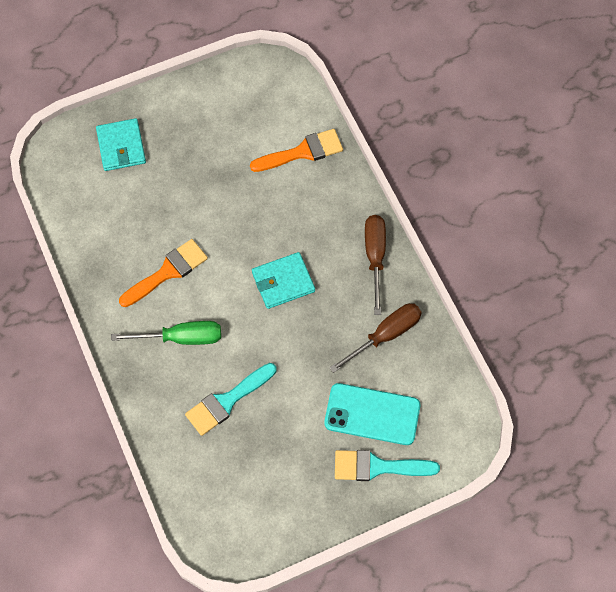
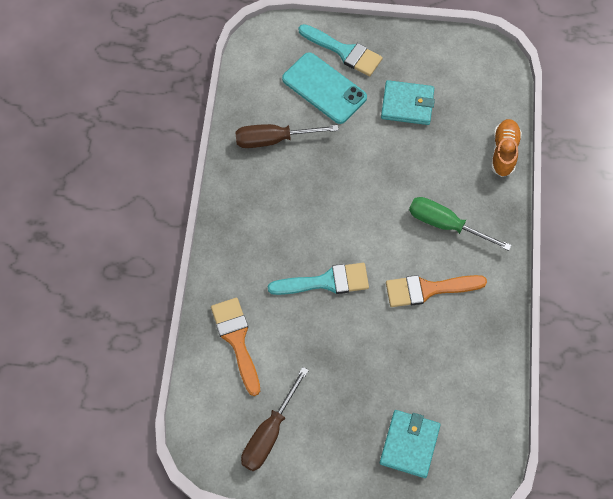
camera: 150 degrees left, 0 degrees up
turquoise brush [185,363,277,436] -> turquoise brush moved to [268,263,369,295]
orange brush [250,129,343,172] -> orange brush turned 60 degrees clockwise [211,297,260,396]
turquoise wallet [252,252,315,309] -> turquoise wallet moved to [381,80,435,125]
brown screwdriver [365,215,386,315] -> brown screwdriver moved to [241,367,309,471]
none -> orange shoe [491,119,522,177]

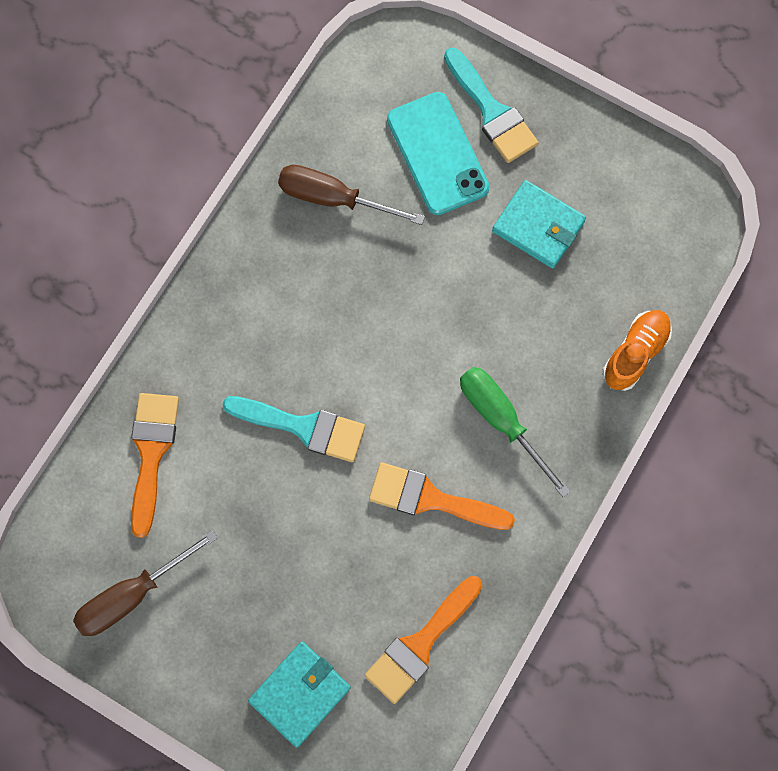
camera: 25 degrees right, 10 degrees up
none -> orange brush [365,576,483,704]

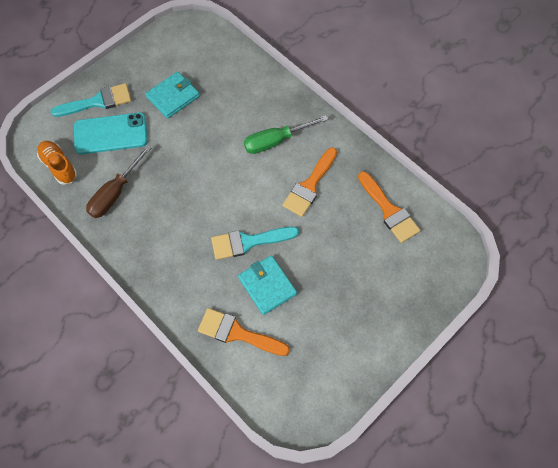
camera: 75 degrees left, 10 degrees down
brown screwdriver [73,530,218,636] -> none
turquoise brush [222,396,365,462] -> turquoise brush turned 135 degrees counterclockwise [211,227,299,260]
turquoise wallet [248,642,351,748] -> turquoise wallet moved to [238,255,297,315]
orange shoe [603,310,672,391] -> orange shoe moved to [37,141,77,185]

